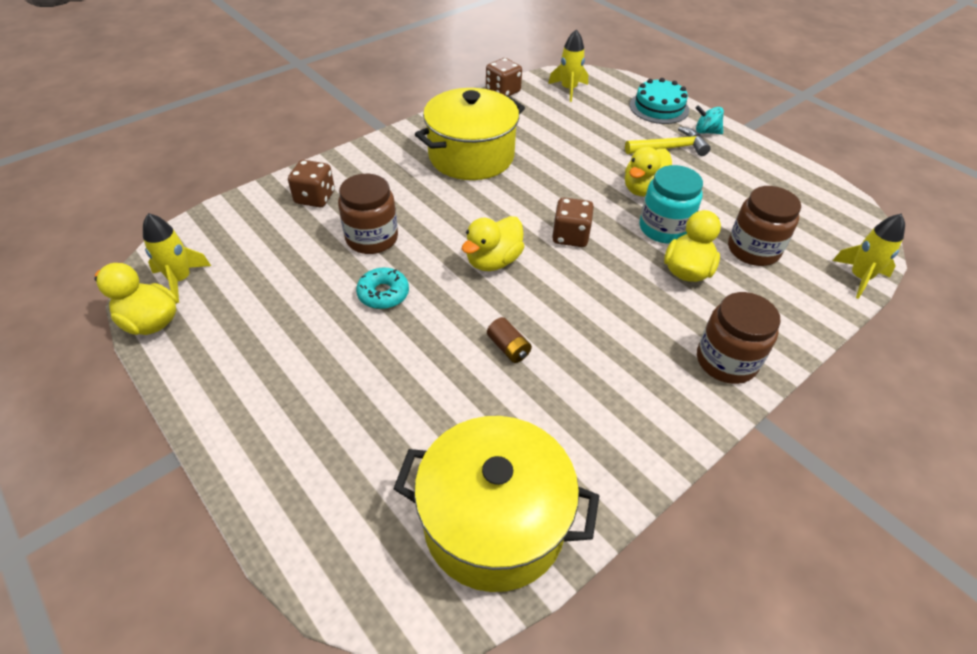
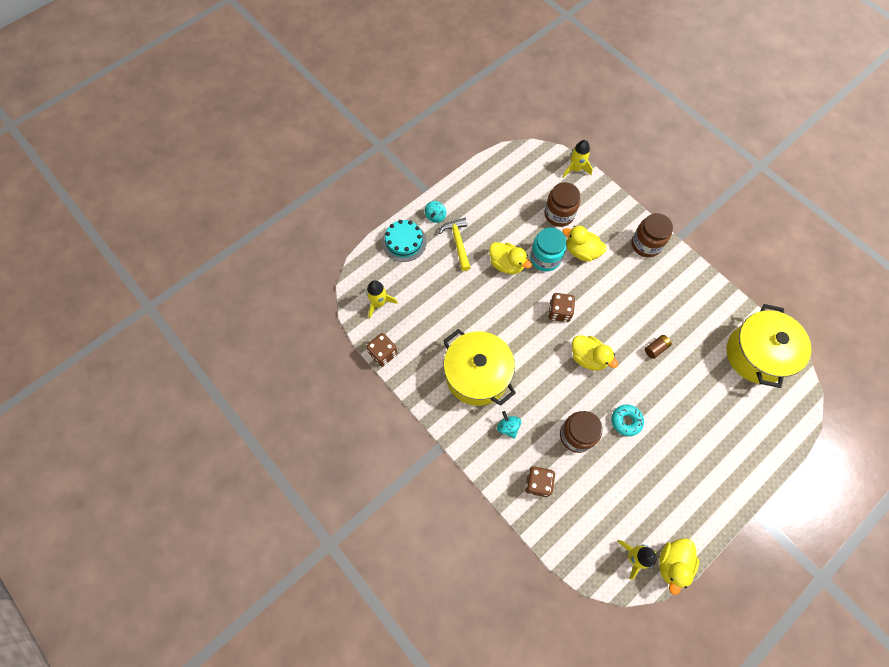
camera: 90 degrees left, 20 degrees up
none -> turquoise spinning top [497,411,521,439]

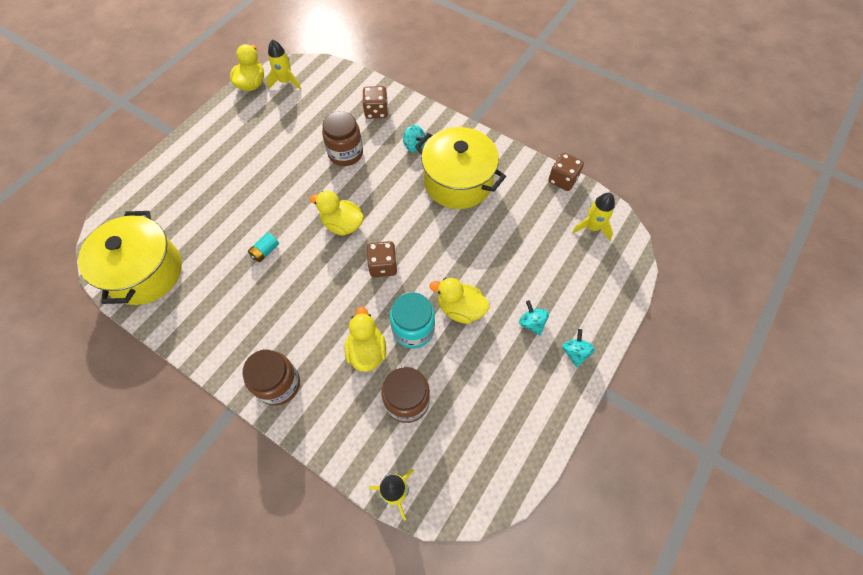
camera: 165 degrees right, 5 degrees down
turquoise cake [382,220,427,262] -> none
yellow hammer [438,218,471,271] -> turquoise spinning top [519,300,549,336]
yellow duck [563,226,607,262] -> yellow duck turned 105 degrees counterclockwise [345,307,386,372]
turquoise donut [612,404,644,436] -> none
brown battery [645,335,672,359] -> turquoise battery [248,233,279,262]

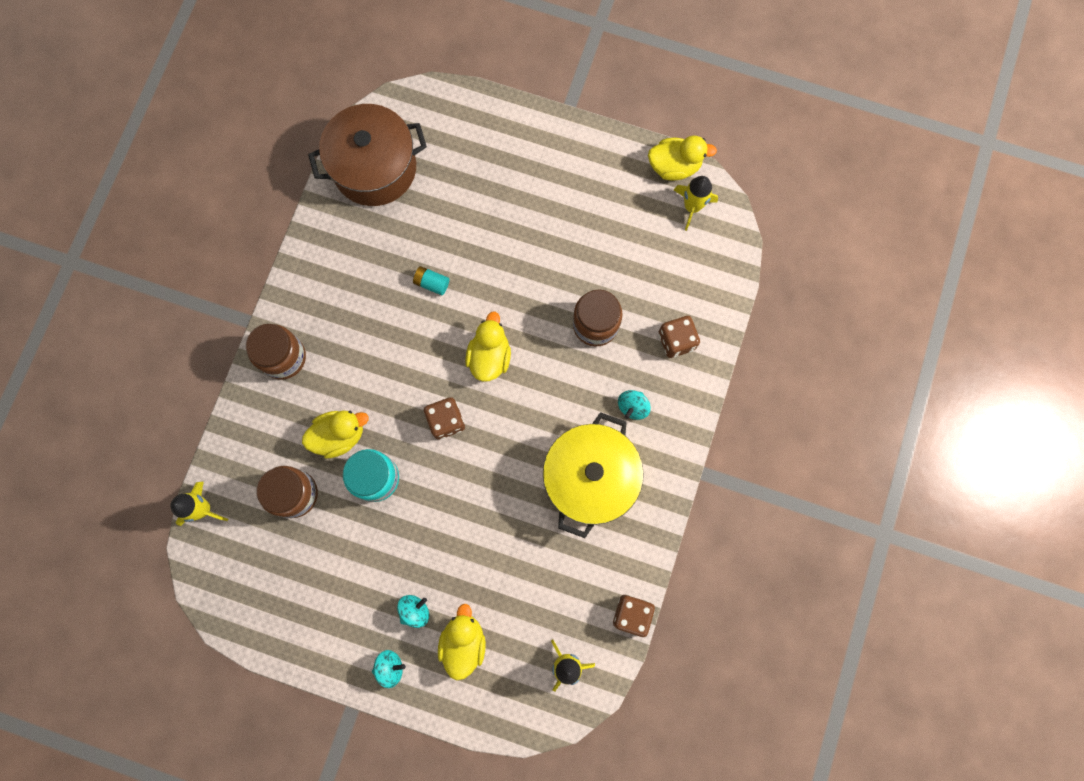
camera: 75 degrees right, 15 degrees up
yellow pot [78,211,182,305] -> brown pot [308,104,427,206]
yellow duck [430,278,490,324] -> yellow duck moved to [438,604,486,680]

